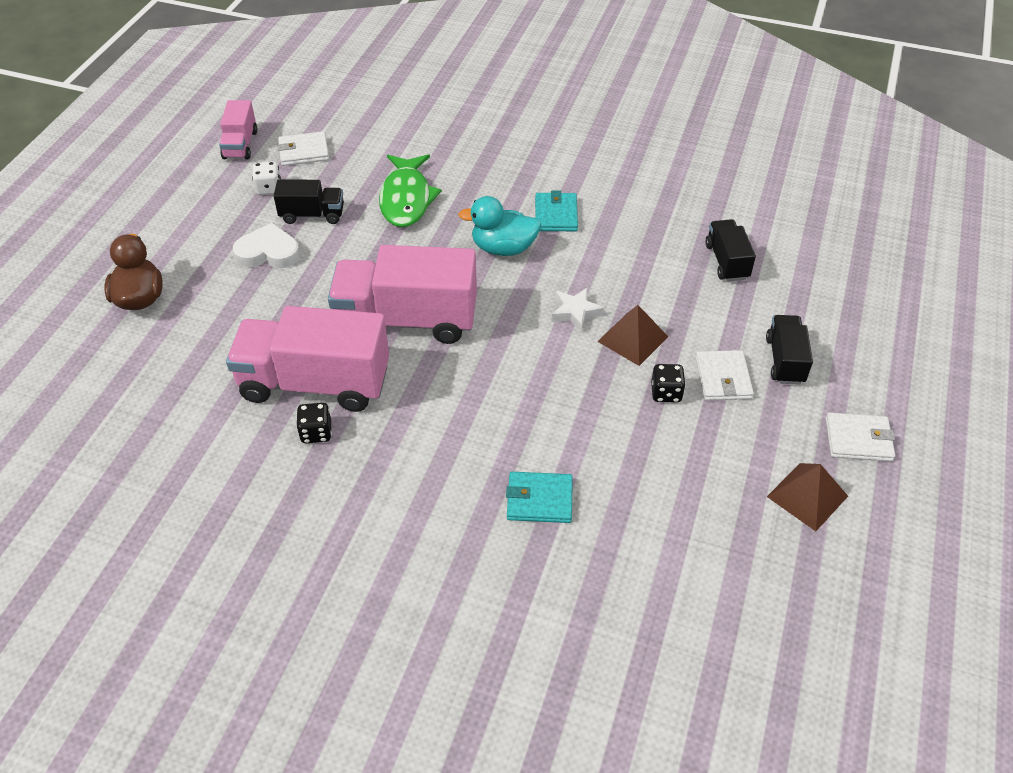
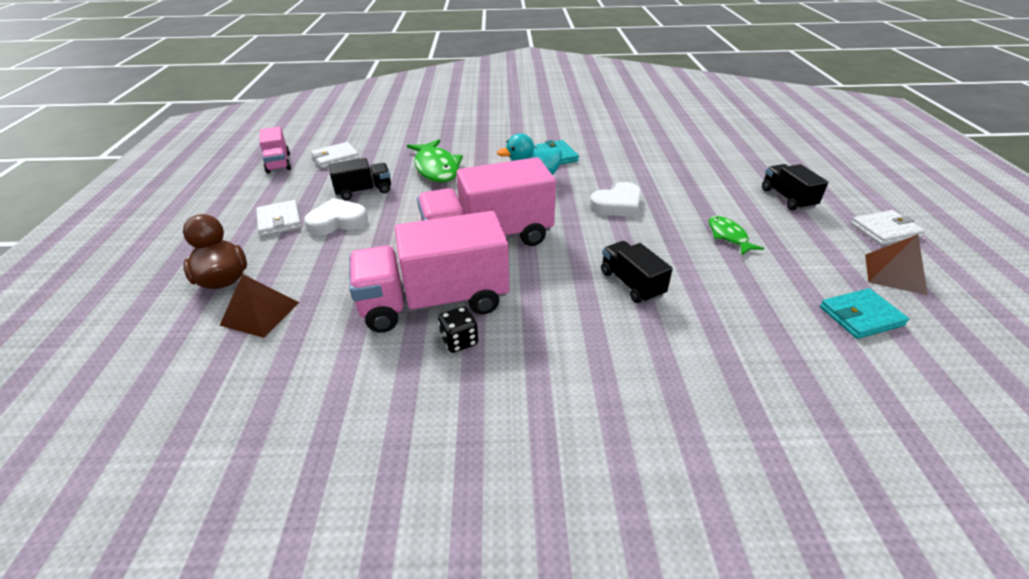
camera: 20 degrees left, 10 degrees down
white dice [252,161,281,195] -> none
turquoise wallet [506,472,573,523] -> turquoise wallet moved to [820,288,909,339]
white star [552,287,604,332] -> white heart [590,182,641,217]
brown pyramid [597,305,668,366] -> brown pyramid moved to [219,274,299,338]
black dice [651,364,686,402] -> green fish [709,216,764,255]
white wallet [695,350,754,401] -> white wallet moved to [256,200,302,237]
black truck [705,219,756,281] -> black truck moved to [601,241,673,303]

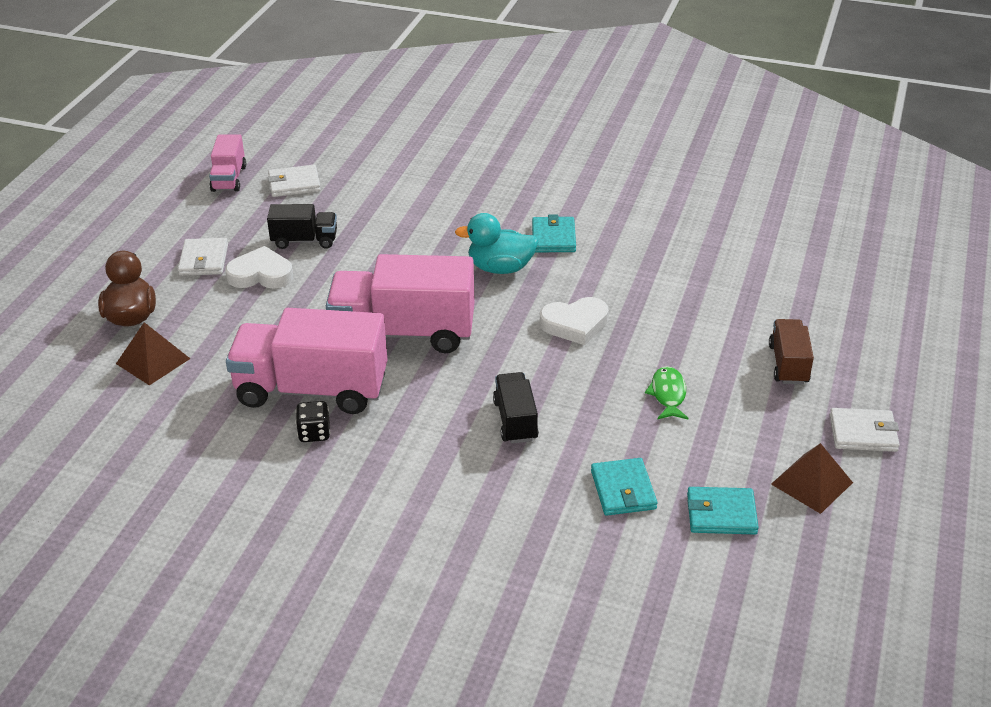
camera: 20 degrees right, 0 degrees up
green fish [407,139,463,182] -> none
black truck [762,164,829,210] -> brown truck [769,319,814,384]
none -> turquoise wallet [591,458,658,516]

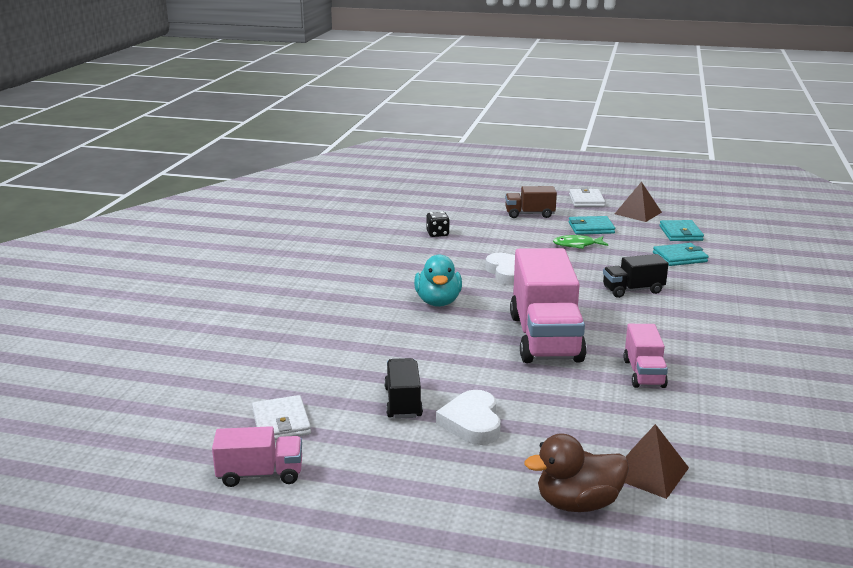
camera: 95 degrees left, 15 degrees down
white wallet [178,238,228,276] -> none
pink truck [226,308,387,414] -> pink truck [623,324,668,388], size x0.51
black dice [296,401,330,442] -> black dice moved to [426,212,450,237]
turquoise wallet [532,215,576,252] -> turquoise wallet moved to [569,216,615,235]

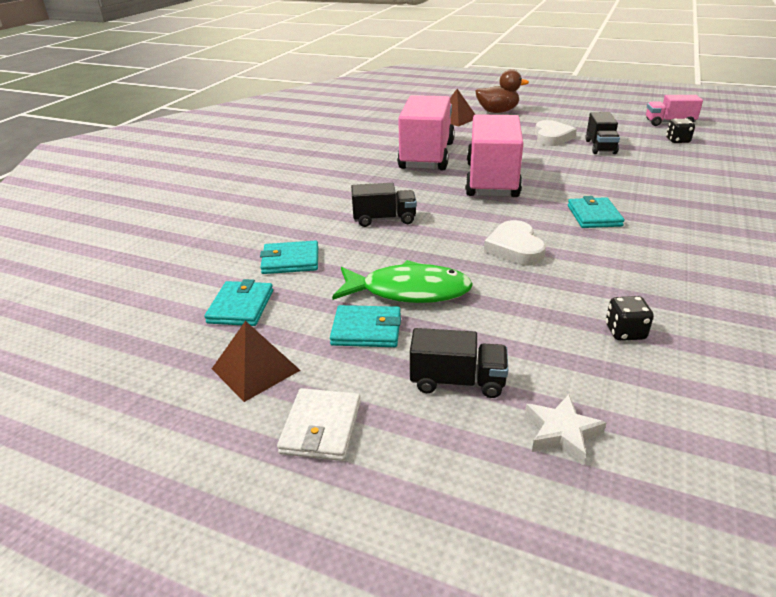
camera: 170 degrees left, 10 degrees up
white wallet [252,395,311,440] -> black dice [666,118,695,143]
turquoise duck [414,255,462,307] -> turquoise wallet [568,196,624,228]
brown truck [505,186,557,218] -> black truck [410,328,508,398]
green fish [553,235,608,249] -> green fish [332,260,473,303], size x1.76
pink truck [623,324,668,388] -> pink truck [397,95,455,170], size x1.97
none -> white star [525,395,606,465]

